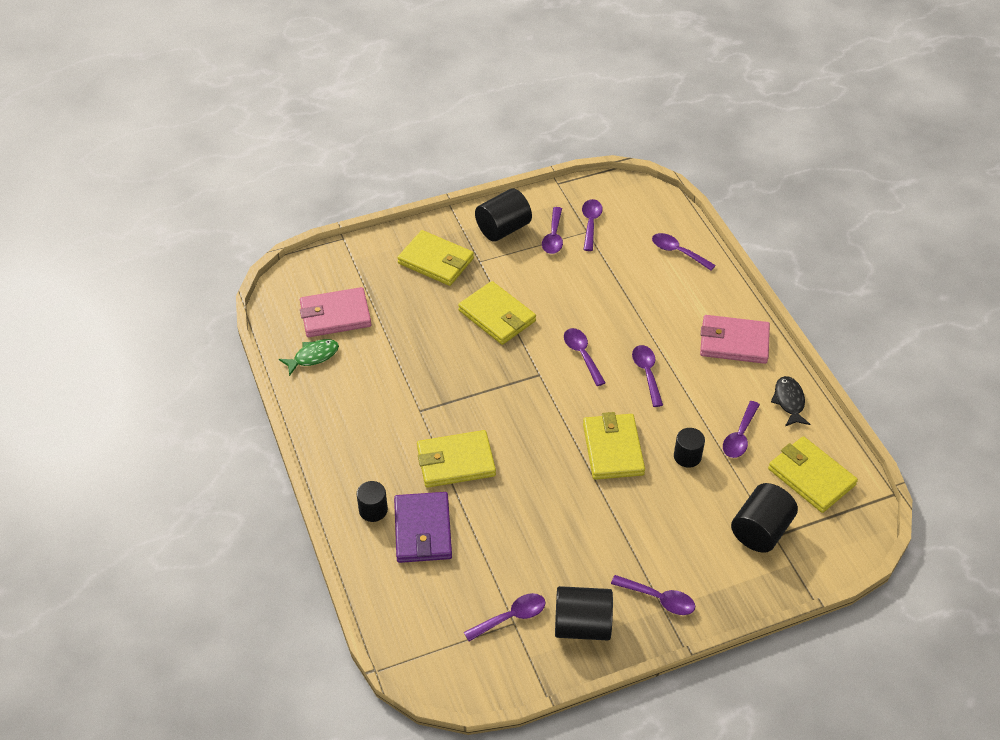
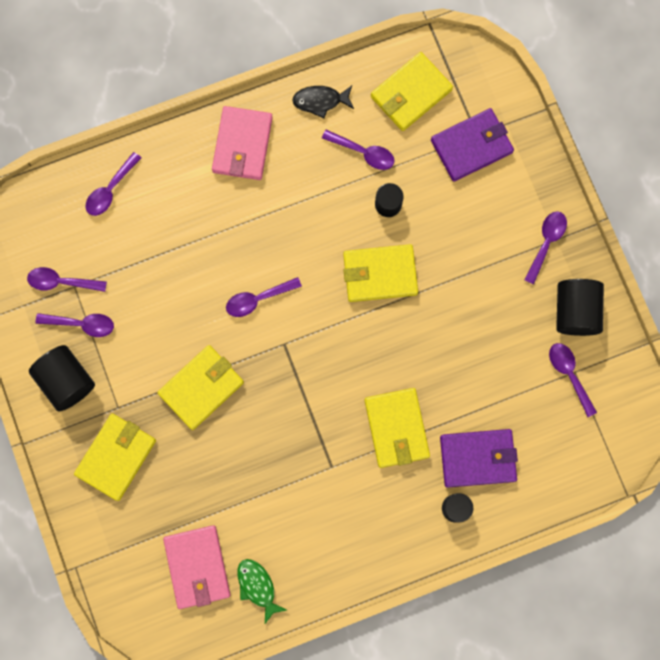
camera: 90 degrees left, 30 degrees up
purple spoon [632,345,663,407] -> none
black cylinder [731,483,798,553] -> purple wallet [431,108,514,182]

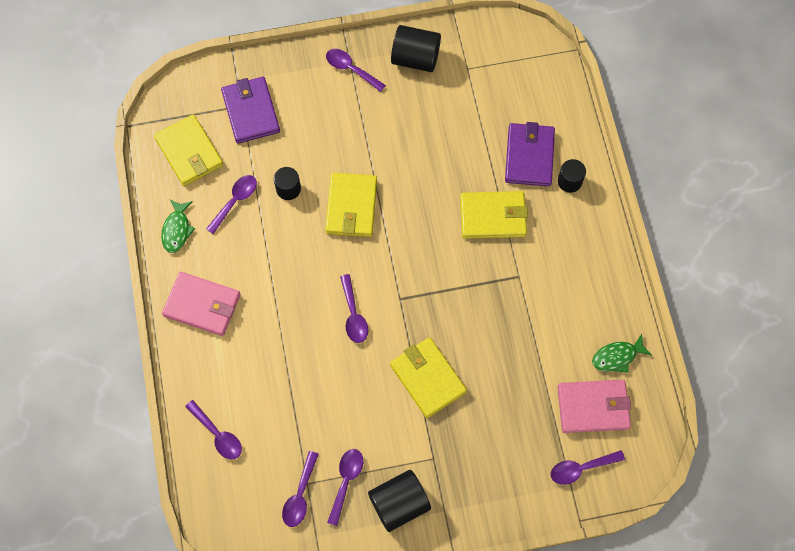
camera: 80 degrees left, 10 degrees down
yellow wallet [74,414,156,501] -> none
black fish [292,86,354,118] -> green fish [161,199,195,253]
purple spoon [549,343,597,417] -> purple spoon moved to [551,450,625,485]

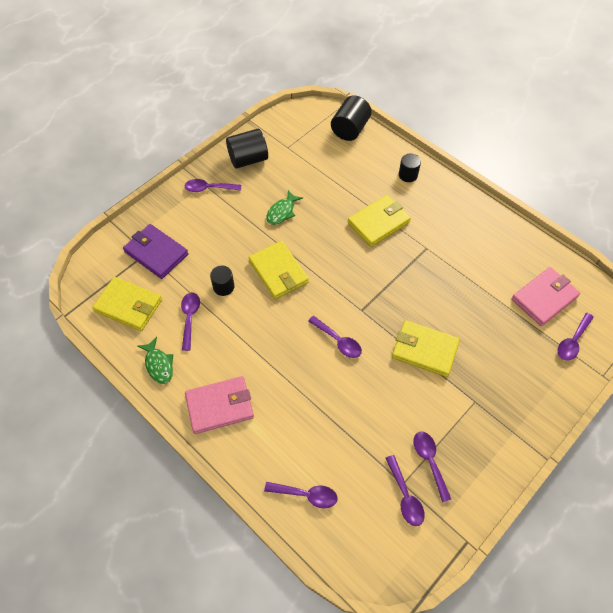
camera: 35 degrees left, 10 degrees down
black cylinder [368,470,431,532] -> black cylinder moved to [331,95,372,141]
purple wallet [505,122,555,187] -> none
green fish [592,334,652,373] -> green fish moved to [266,190,303,225]

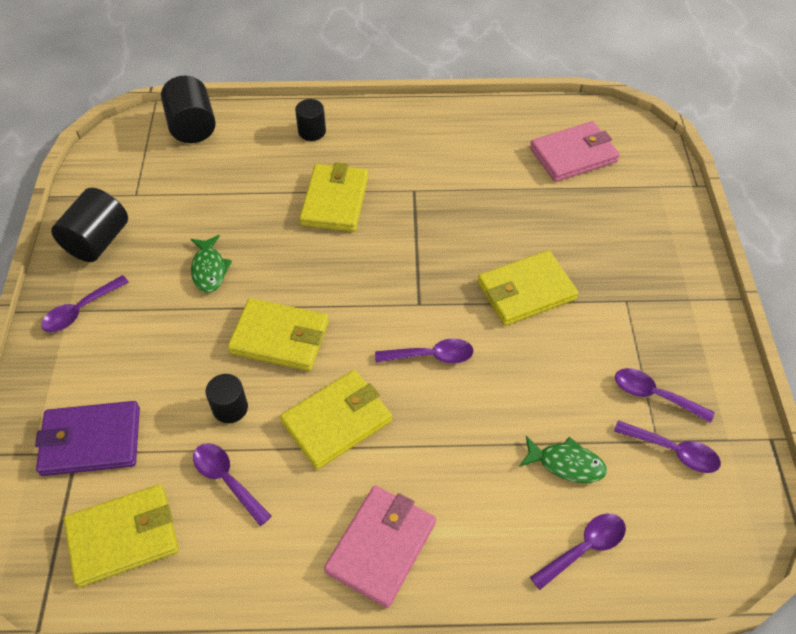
camera: 45 degrees left, 5 degrees down
green fish [137,337,173,384] -> green fish moved to [519,436,607,483]
pink wallet [511,267,580,326] -> pink wallet turned 60 degrees clockwise [530,121,620,182]
purple spoon [558,313,594,361] -> none
none -> yellow wallet [280,370,392,470]

